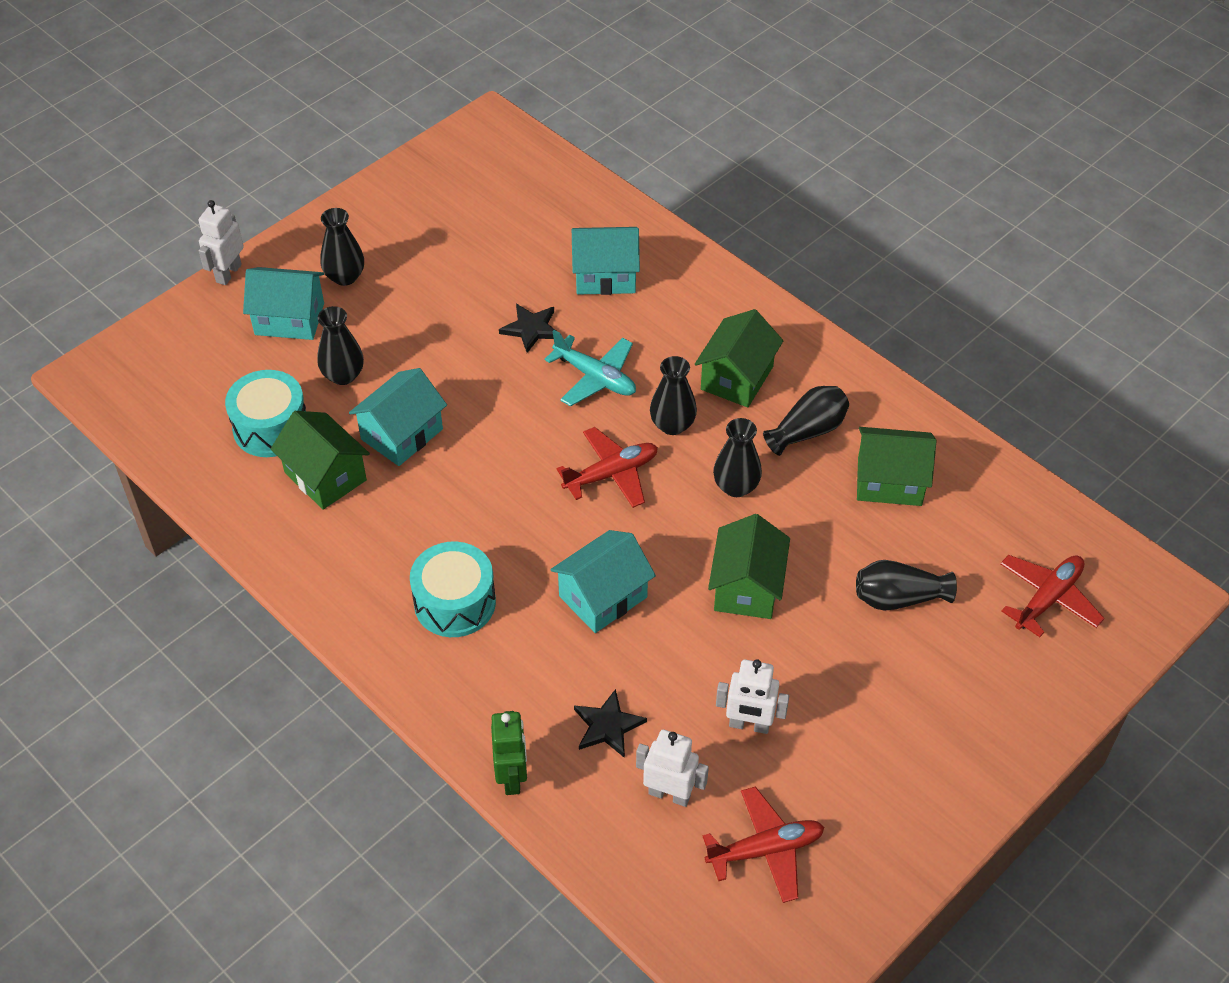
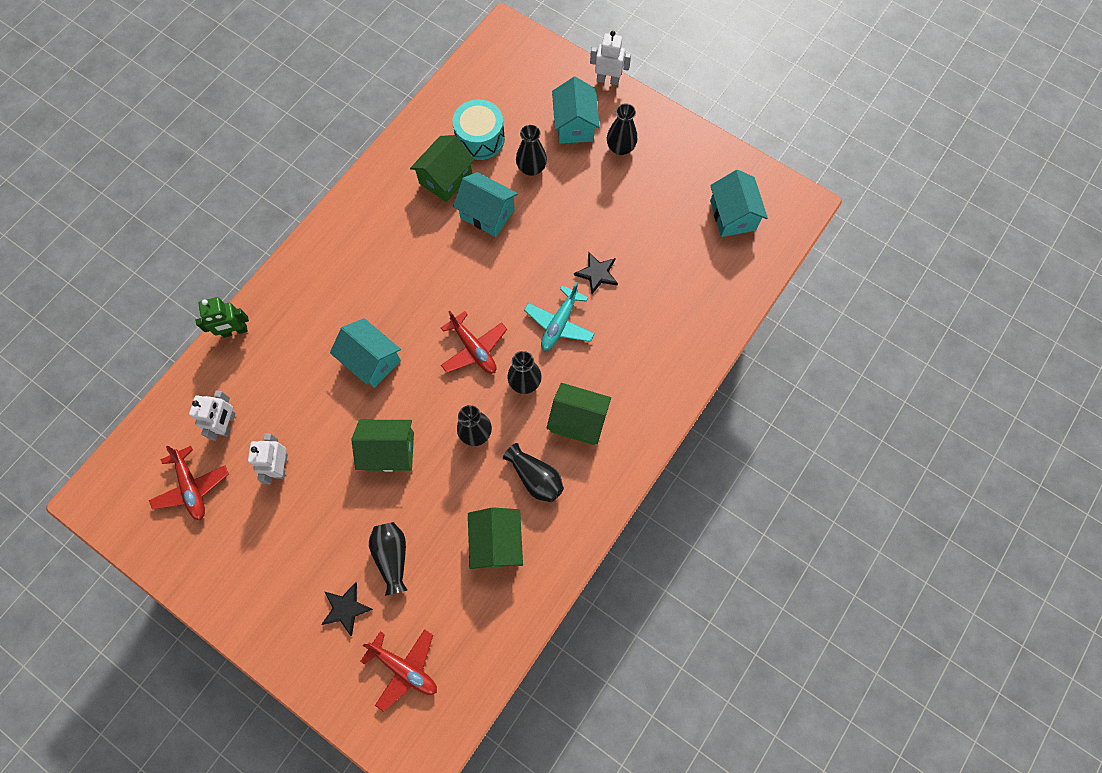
camera: 80 degrees right, 20 degrees up
turquoise drum [410,542,496,637] -> none
turquoise house [572,227,640,295] -> turquoise house moved to [710,170,768,237]
black star [574,689,647,758] -> black star moved to [321,582,373,636]

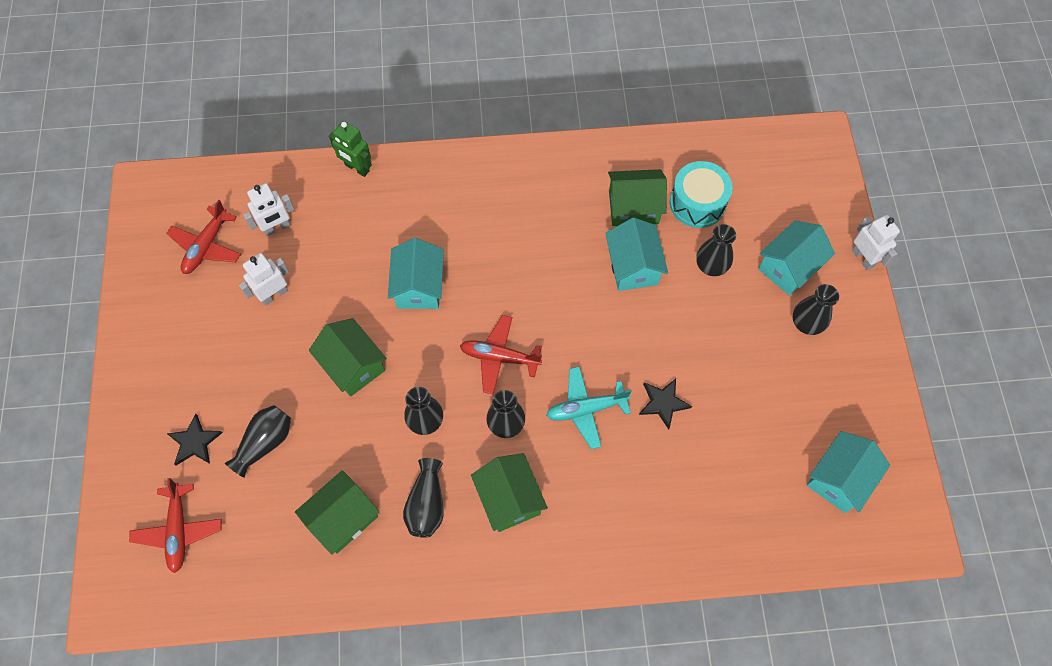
camera: 50 degrees right, 5 degrees down
red plane [441,311,507,374] -> red plane turned 90 degrees clockwise [460,315,542,395]

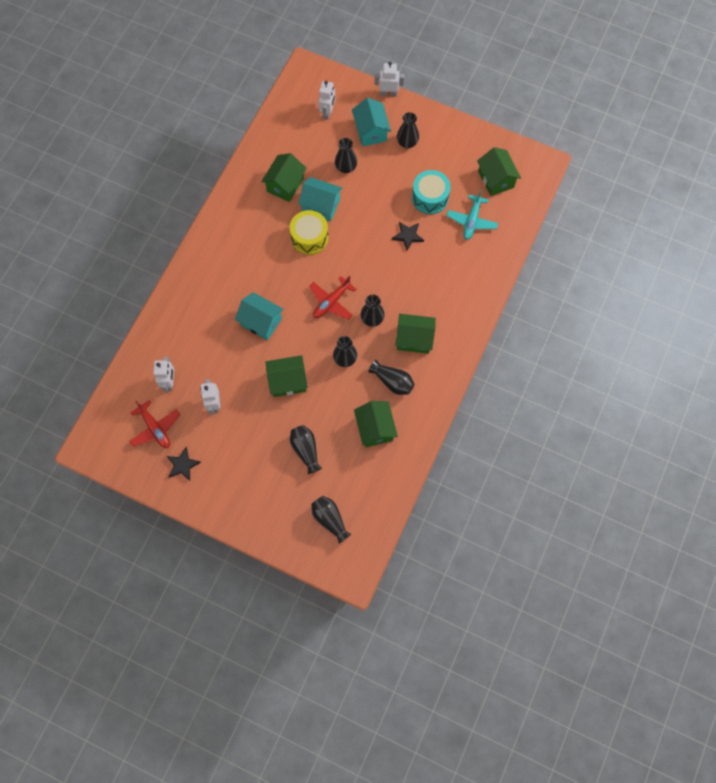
camera: 60 degrees left, 5 degrees up
red plane [129,478,222,573] -> black vase [311,496,352,544]
black star [167,413,223,465] -> black star moved to [167,447,201,481]
green robot [329,121,372,177] -> none
turquoise plane [546,366,632,449] -> turquoise plane moved to [446,189,498,240]
turquoise drum [670,161,733,228] -> turquoise drum moved to [412,170,451,214]
turquoise house [807,431,890,513] -> green house [477,147,521,196]
none -> yellow drum [290,210,328,255]
none -> white robot [318,81,335,120]

